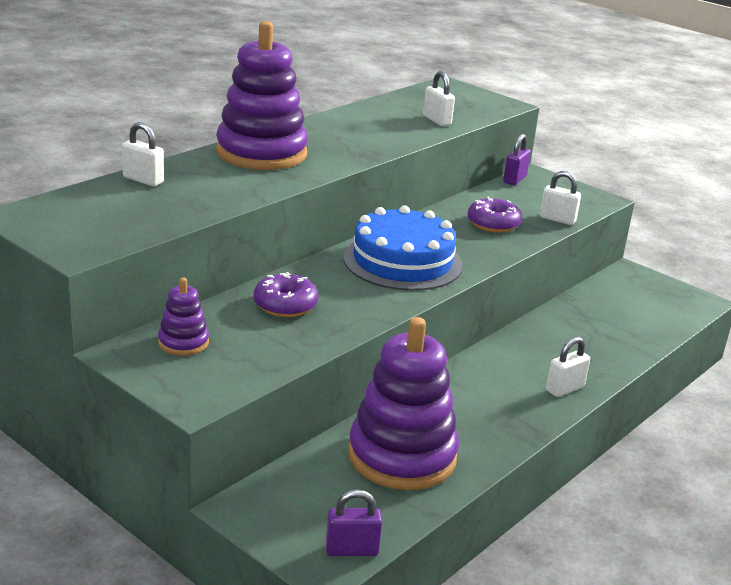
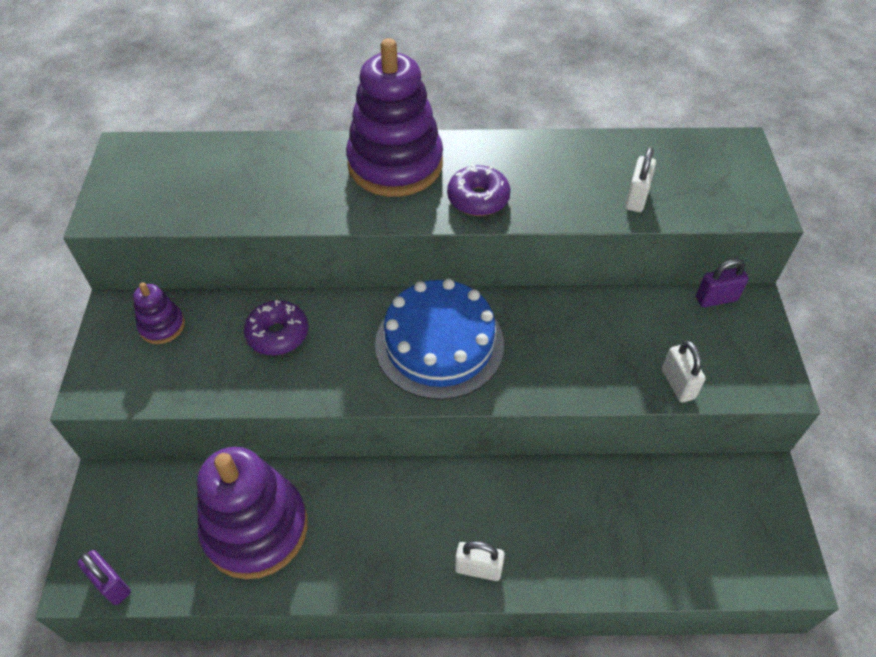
camera: 50 degrees right, 25 degrees up
white padlock [122,122,164,186] -> none
purple donut [468,197,522,233] -> purple donut moved to [447,165,511,216]

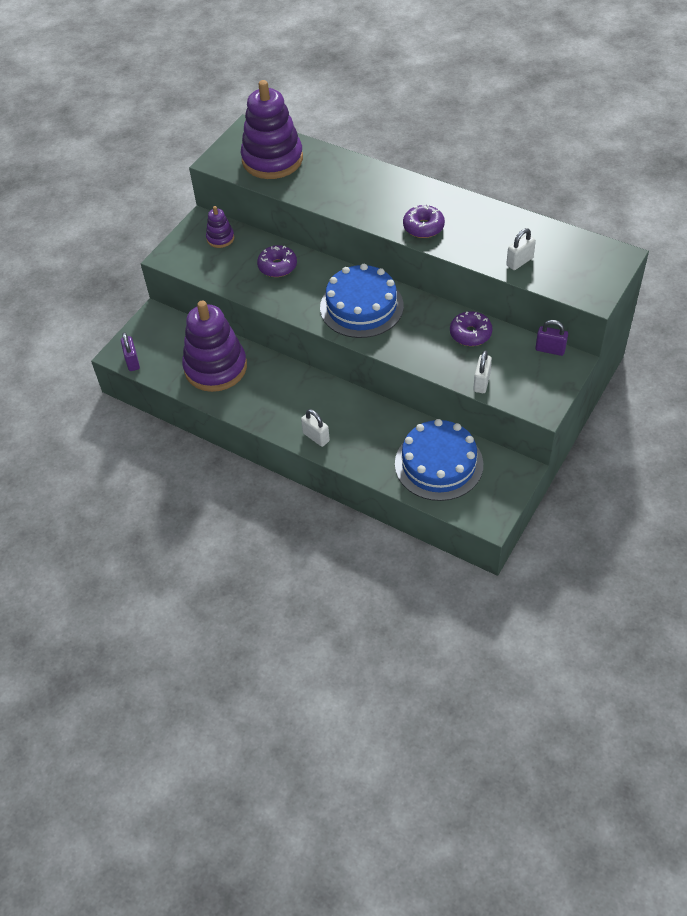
camera: 35 degrees right, 0 degrees up
purple stacking toy [346,38,443,197] -> purple stacking toy moved to [241,80,303,179]
none -> blue cake [395,419,483,501]
none -> purple donut [450,311,492,346]

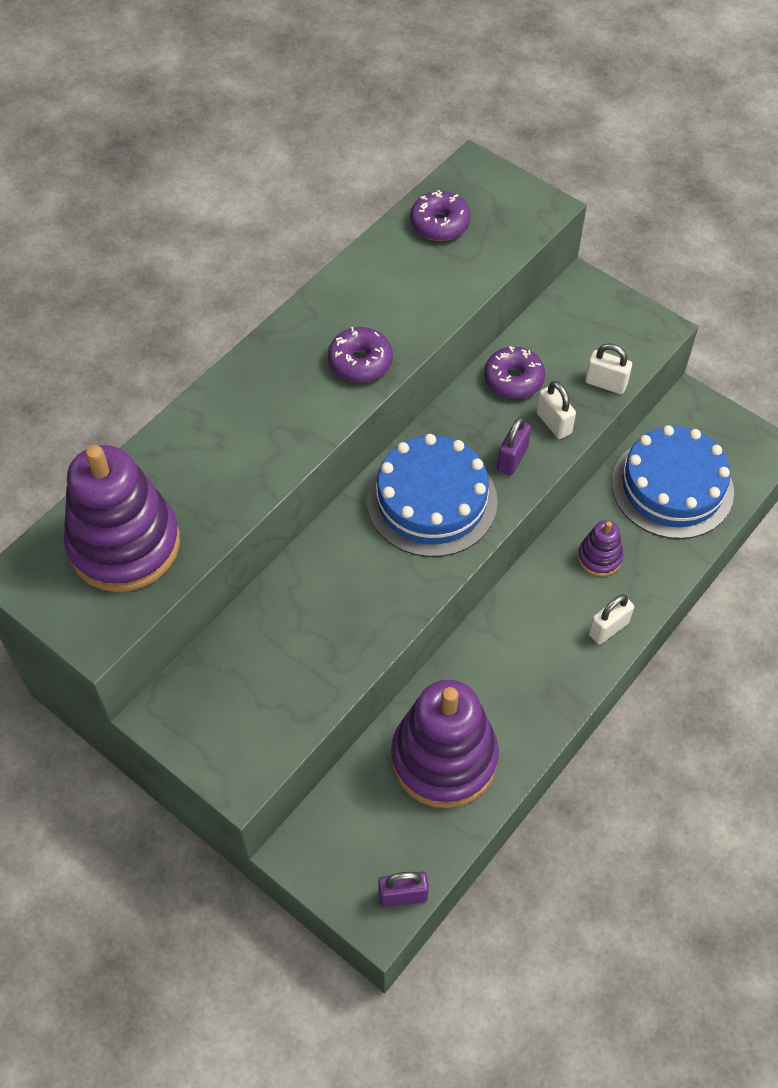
camera: 85 degrees left, 5 degrees up
purple stacking toy [206,206,234,248] -> purple stacking toy moved to [578,520,623,577]
purple donut [257,245,297,277] -> purple donut moved to [410,190,471,241]
white padlock [506,228,536,270] -> white padlock moved to [536,381,576,439]
purple padlock [535,320,568,356] -> purple padlock moved to [497,416,531,475]

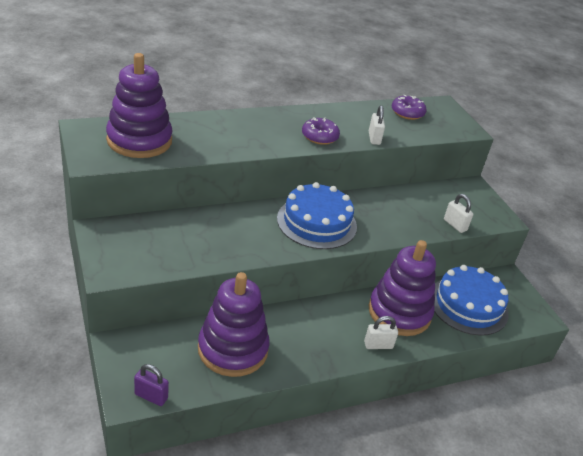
camera: 25 degrees right, 20 degrees down
purple donut [484,346,545,399] -> none
purple padlock [497,416,531,475] -> none
white padlock [536,381,576,439] -> white padlock moved to [369,105,385,145]
purple stacking toy [578,520,623,577] -> purple stacking toy [369,240,436,336], size x2.18

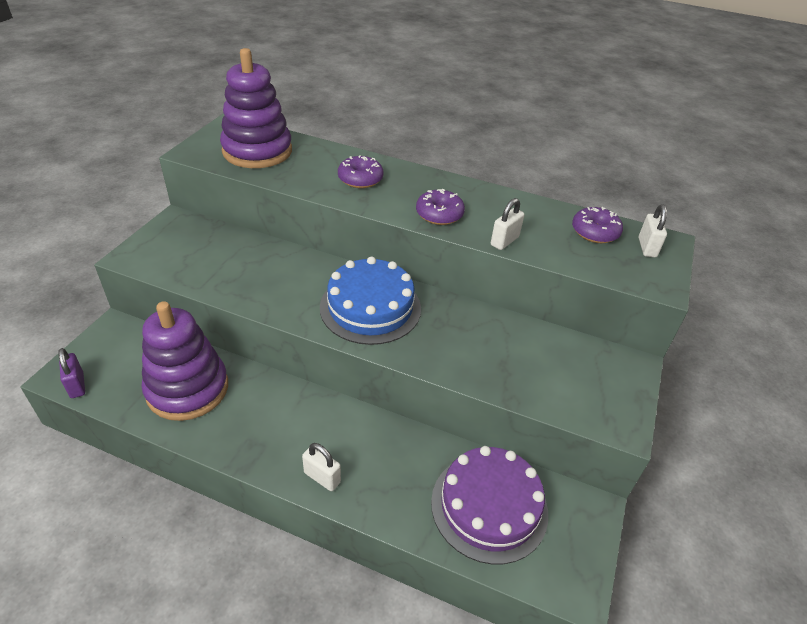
camera: 45 degrees right, 5 degrees up
purple stacking toy [369,240,436,336] -> none
blue cake [434,265,509,336] -> purple cake [431,446,548,564]
white padlock [444,194,473,233] -> white padlock moved to [639,205,667,257]
none -> purple donut [338,155,384,188]

